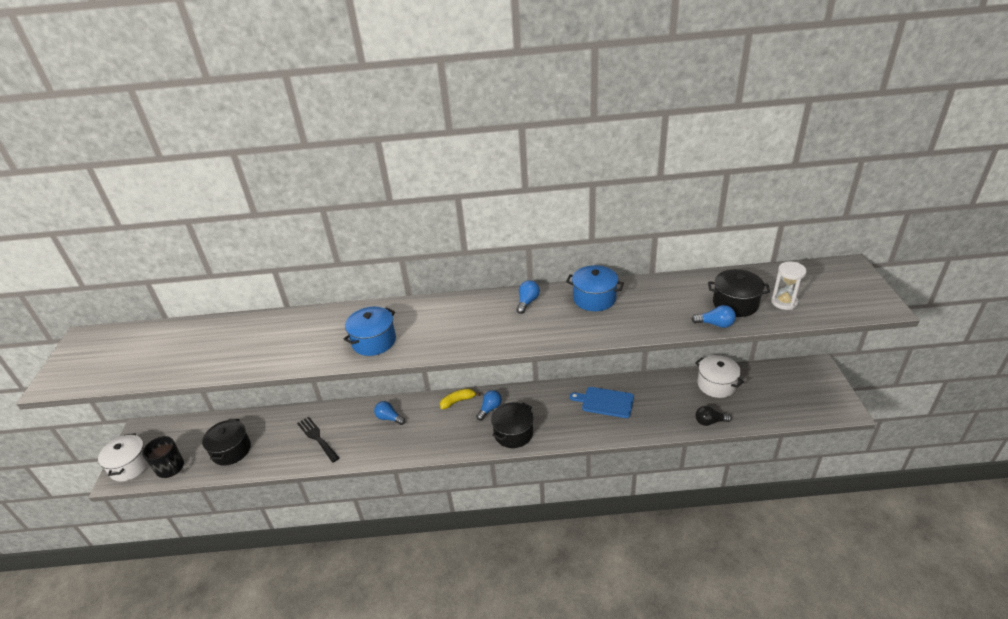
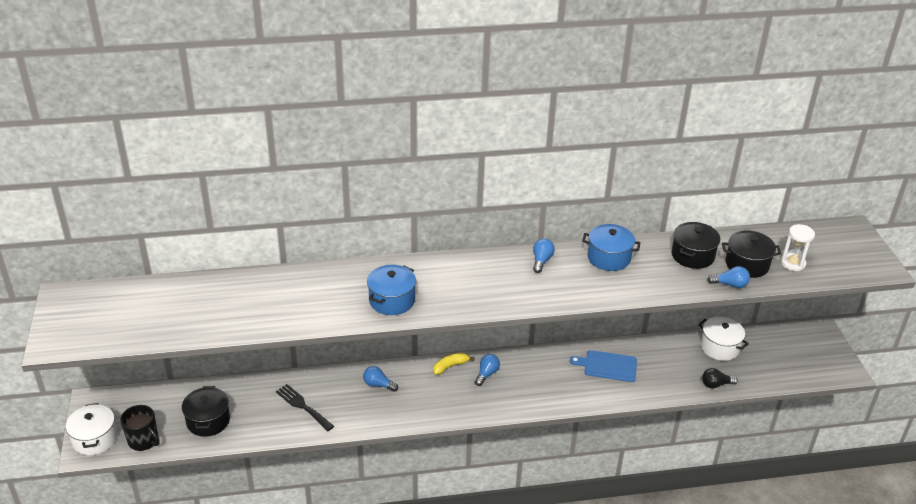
camera: 10 degrees left, 0 degrees up
black pot [491,402,534,448] -> black pot moved to [671,222,720,269]

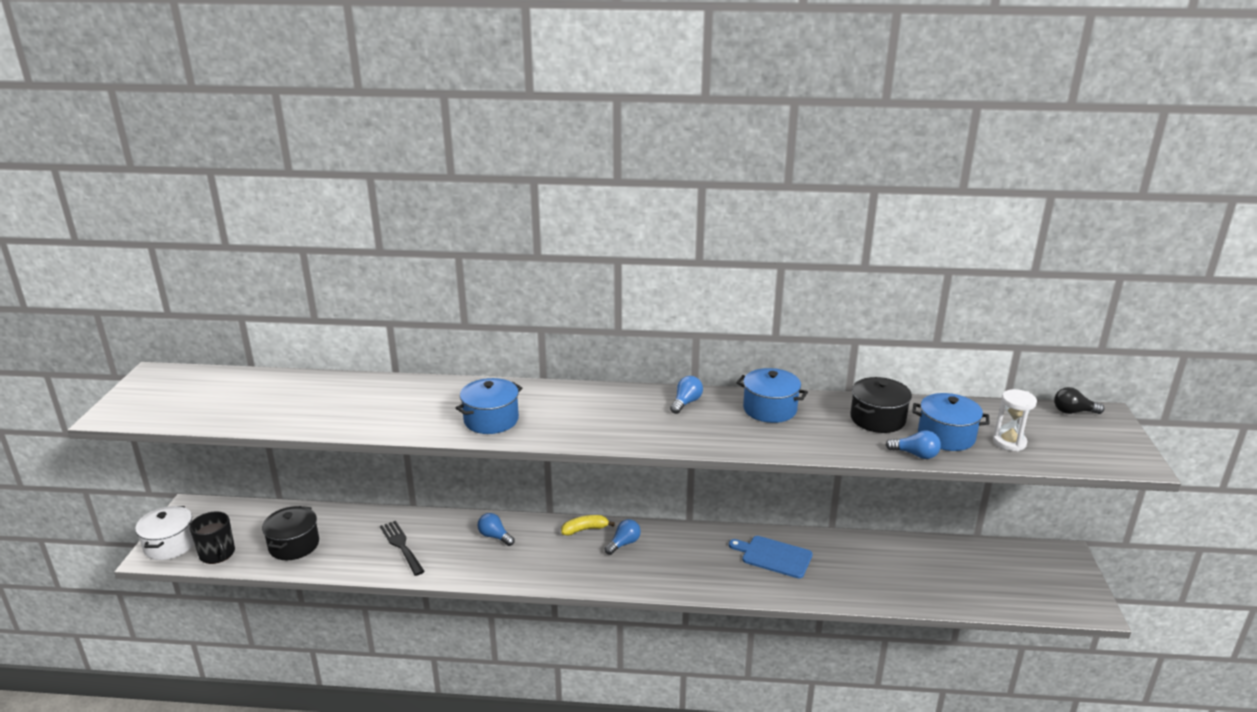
camera: 15 degrees right, 10 degrees down
white pot [698,317,749,361] -> none
black light bulb [702,368,738,388] -> black light bulb moved to [1054,387,1104,414]
black pot [722,231,781,278] -> blue pot [912,393,989,451]

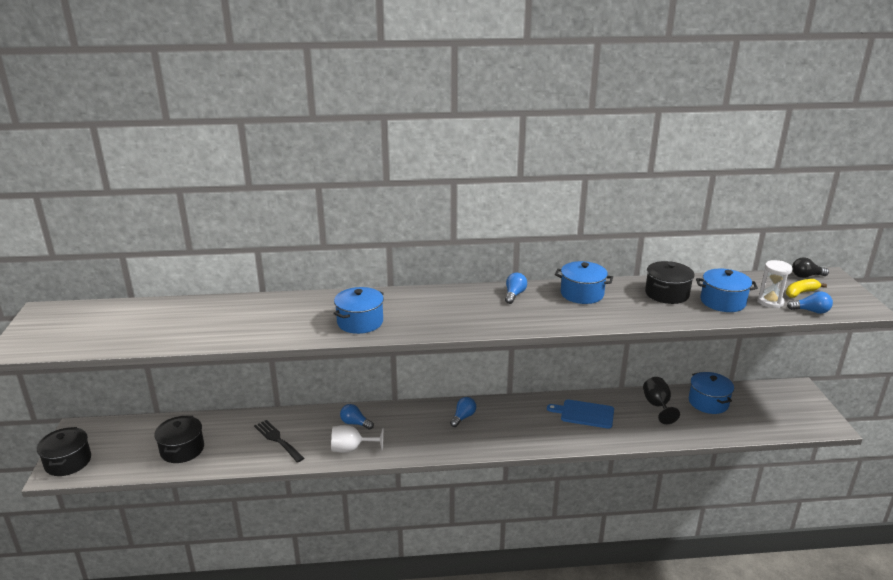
camera: 10 degrees left, 0 degrees up
white pot [135,506,194,560] -> black pot [37,427,91,476]
black mug [189,511,235,564] -> none
yellow banana [561,515,615,536] -> yellow banana moved to [786,279,827,298]
blue light bulb [885,430,941,459] -> blue light bulb moved to [787,291,833,314]
none -> white goblet [331,425,384,453]
none -> black goblet [643,377,680,424]
none -> blue pot [689,372,734,414]

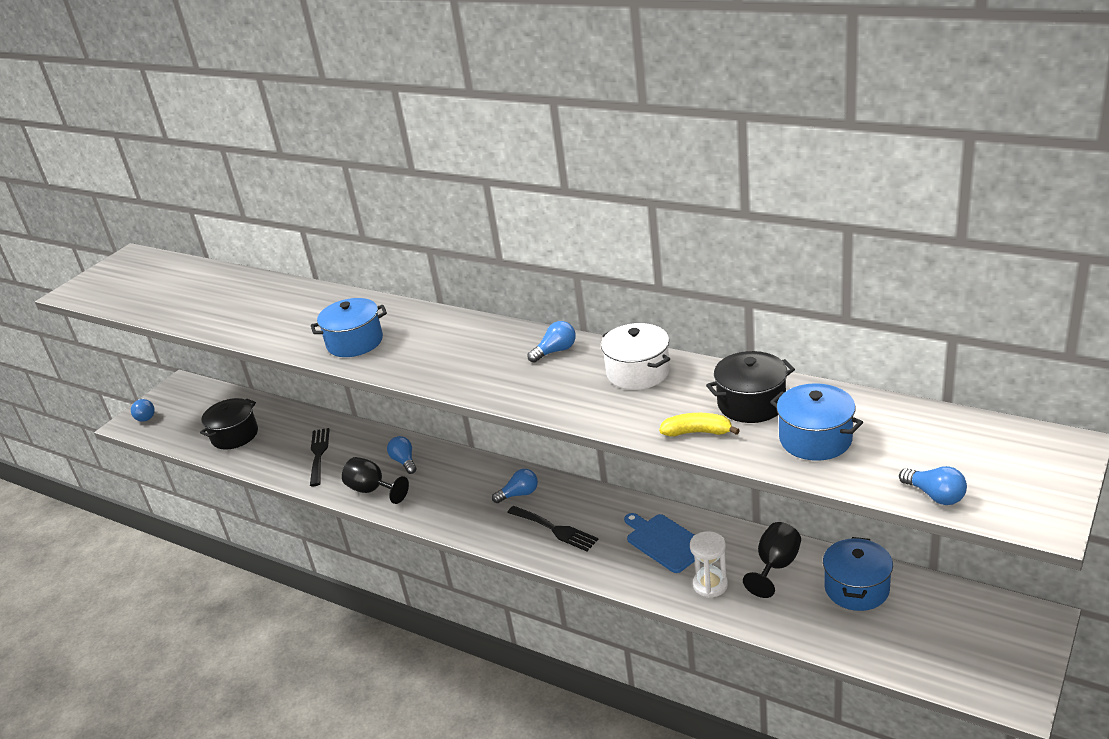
camera: 40 degrees right, 5 degrees up
black pot [37,427,91,476] -> blue light bulb [131,398,155,422]
white goblet [331,425,384,453] -> black goblet [342,457,409,504]
blue pot [555,261,613,304] -> white pot [601,323,670,390]
white hourglass [758,260,793,308] -> white hourglass moved to [690,531,728,598]
yellow banana [786,279,827,298] -> yellow banana moved to [659,413,740,437]
black light bulb [792,257,829,278] -> none
none -> black fork [507,506,599,551]

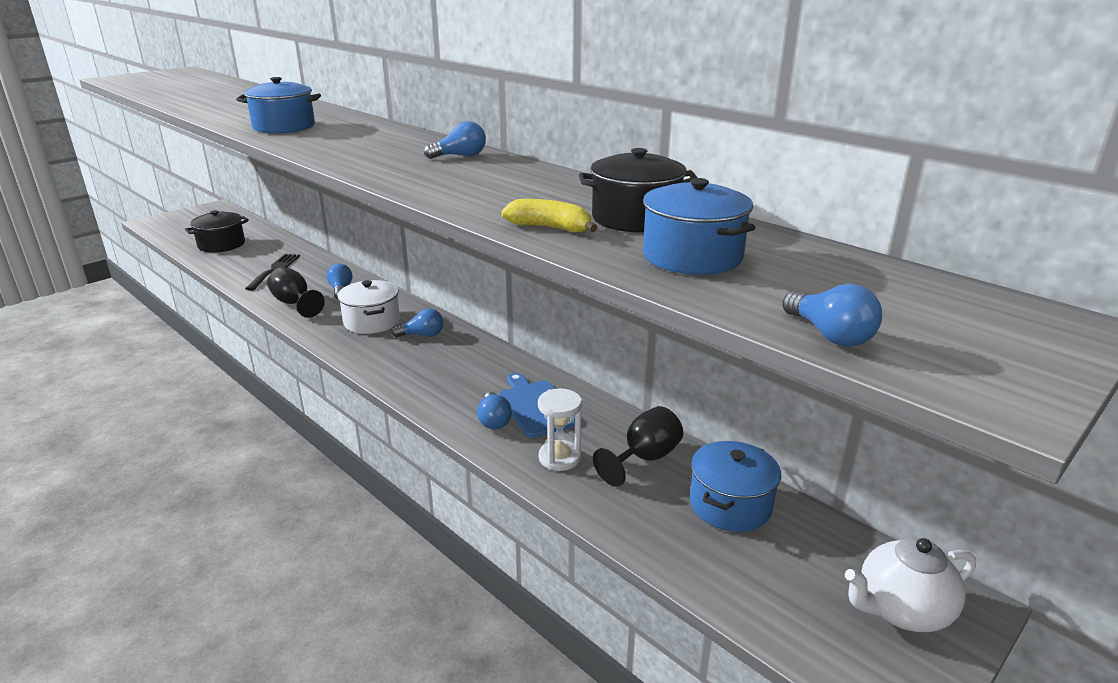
camera: 10 degrees right, 5 degrees down
blue light bulb [131,398,155,422] -> blue light bulb moved to [477,392,512,429]
black fork [507,506,599,551] -> none
white pot [601,323,670,390] -> white pot moved to [338,280,400,334]
none -> white teapot [845,537,976,632]

